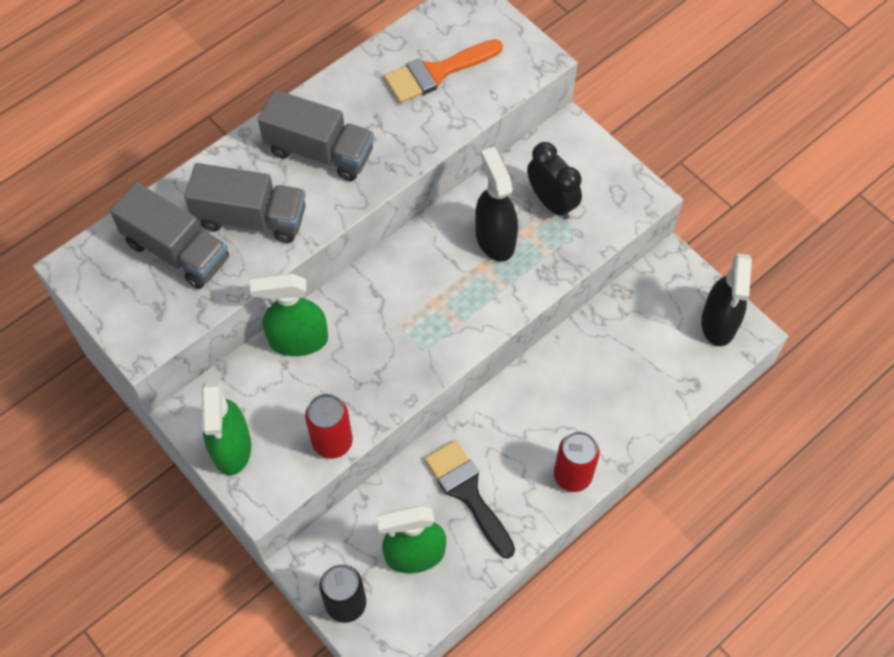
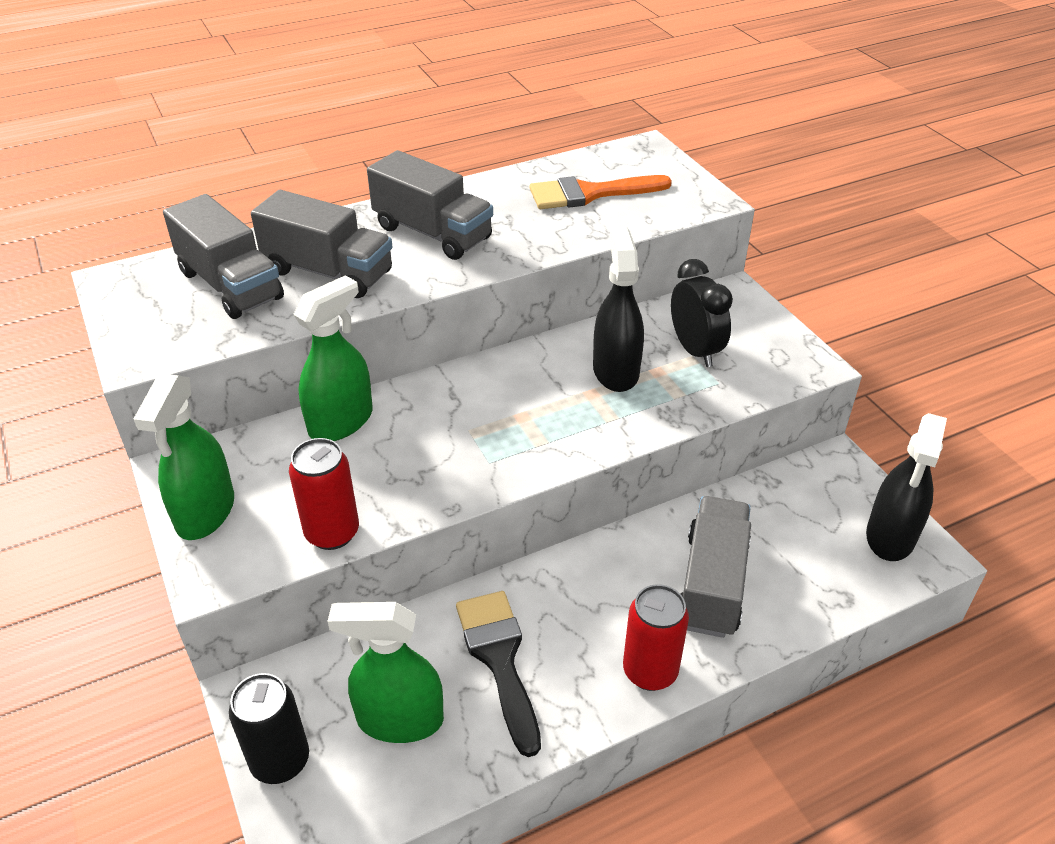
camera: 15 degrees right, 20 degrees down
green spray bottle [250,273,328,356] -> green spray bottle turned 120 degrees clockwise [293,275,373,441]
none -> grey truck [680,496,751,638]

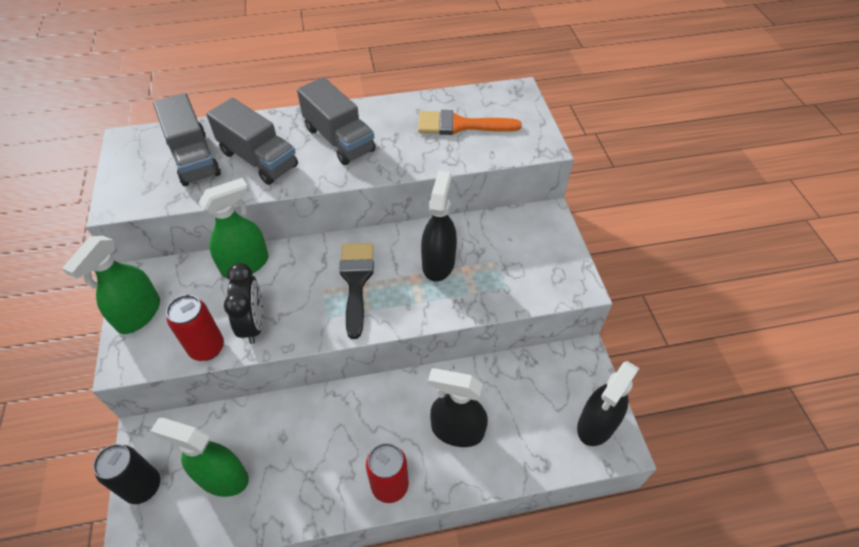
camera: 15 degrees right, 10 degrees up
black brush [456,591,541,757] -> black brush moved to [339,243,374,339]
black clock [671,259,733,367] -> black clock moved to [224,263,263,344]
grey truck [680,496,751,638] -> black spray bottle [428,368,488,447]

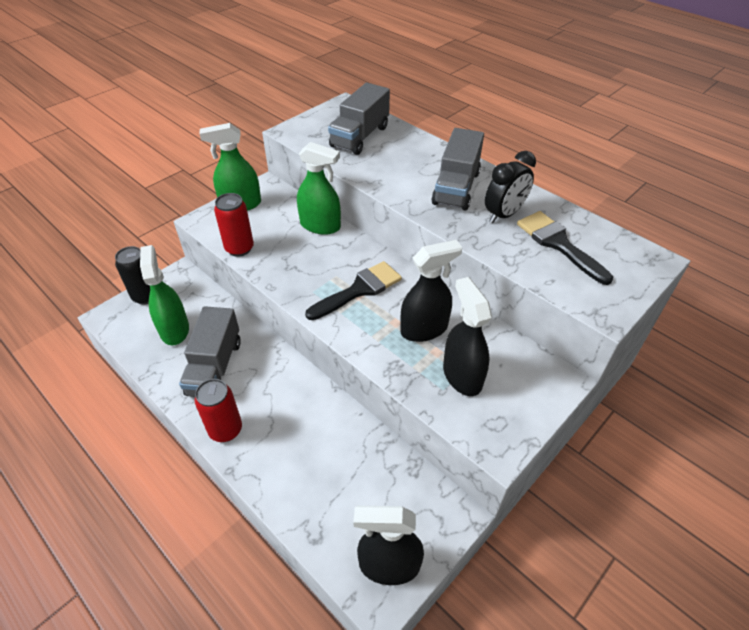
camera: 55 degrees right, 5 degrees down
grey truck [206,98,298,185] -> grey truck moved to [179,306,241,397]
black clock [224,263,263,344] -> black clock moved to [485,151,536,223]
orange brush [418,110,522,135] -> black brush [517,211,613,285]
black spray bottle [428,368,488,447] -> black spray bottle moved to [443,277,492,396]

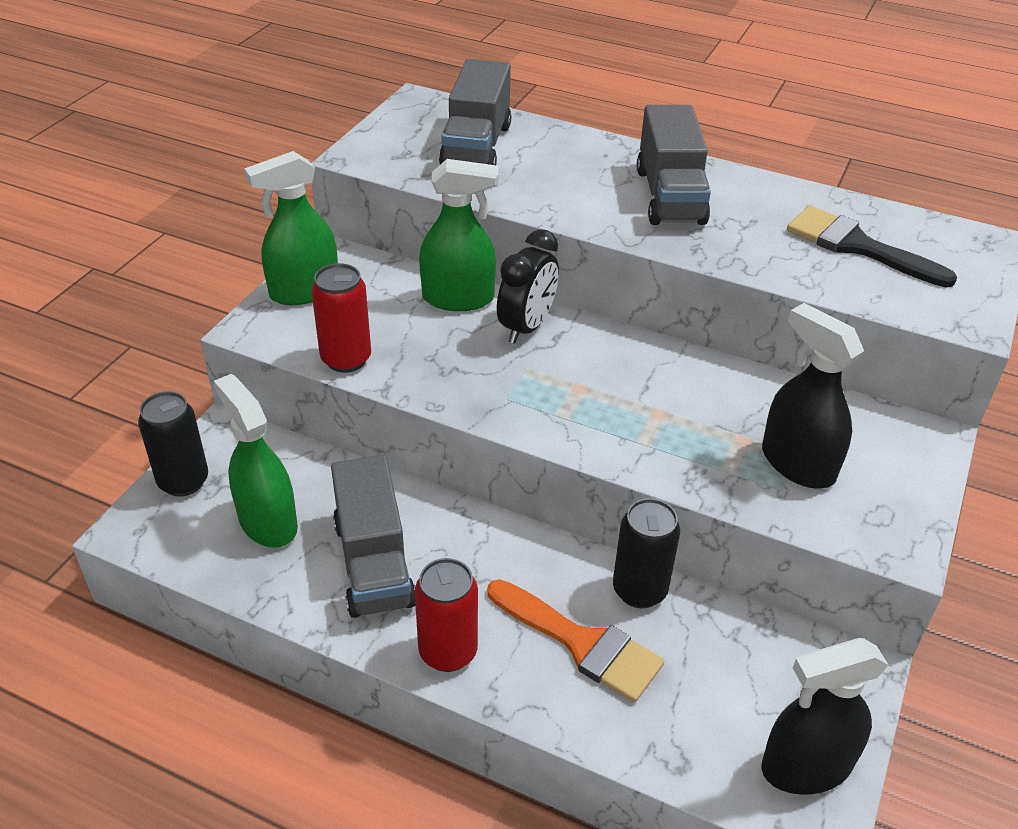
camera: 20 degrees left, 5 degrees down
black brush [305,261,402,320] -> none
black spray bottle [400,240,462,342] -> none
black clock [485,151,536,223] -> black clock moved to [497,229,559,344]
none -> orange brush [488,579,664,702]
none -> black can [613,498,680,608]

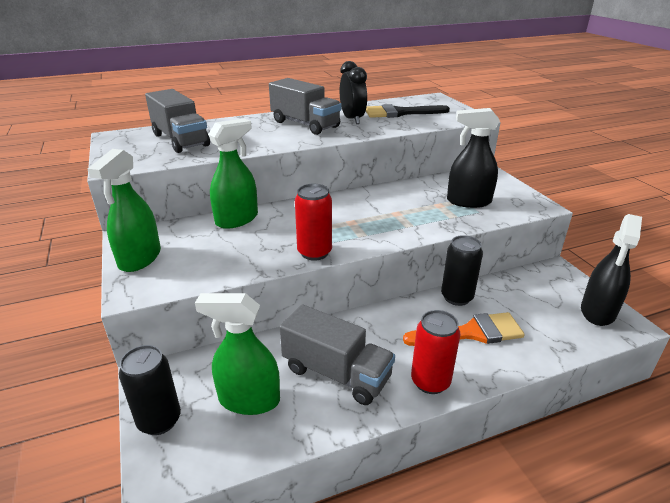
camera: 45 degrees left, 10 degrees down
red can [312,263,371,373] -> red can moved to [295,184,332,261]
black clock [497,229,559,344] -> black clock moved to [340,61,367,124]

